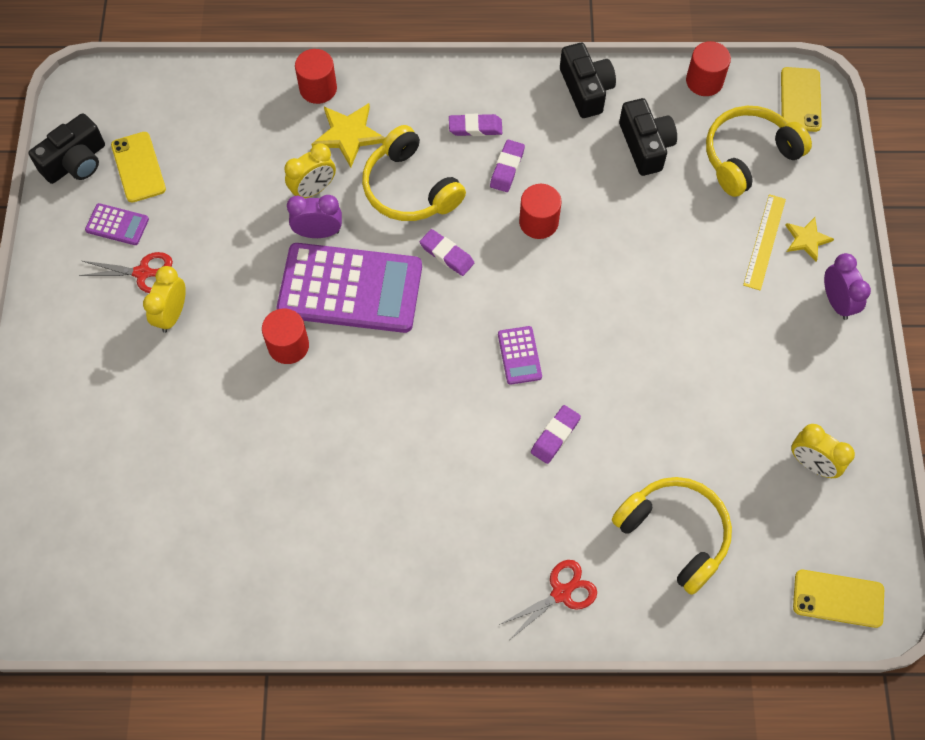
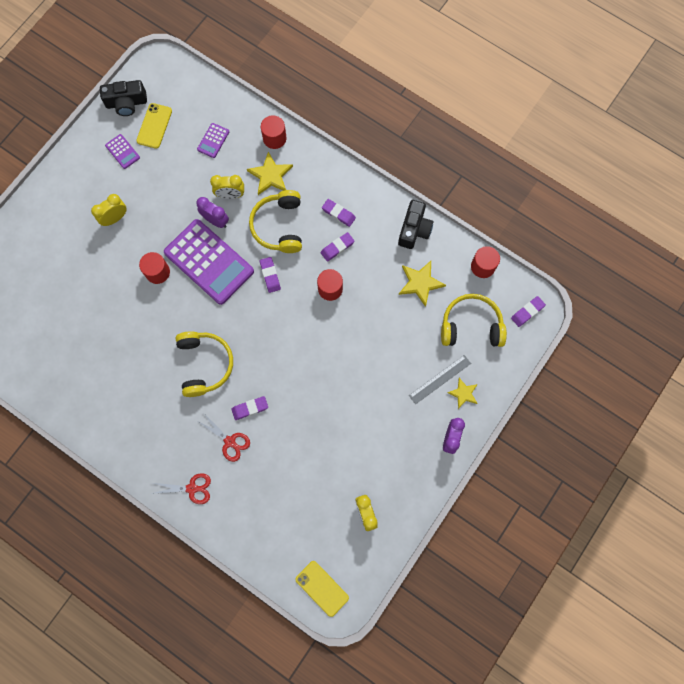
camera: 35 degrees right, 10 degrees up
red scissors [79,252,173,293] -> red scissors moved to [199,414,250,462]
purple calculator [498,326,542,385] -> purple calculator moved to [197,123,229,158]
yellow headphones [612,477,732,595] -> yellow headphones moved to [176,331,233,397]
black camera [619,98,677,176] -> yellow star [399,261,446,307]
yellow ruler [743,194,786,290] -> grey ruler [409,355,471,404]
yellow phone [781,67,822,132] -> purple eraser [511,296,546,327]

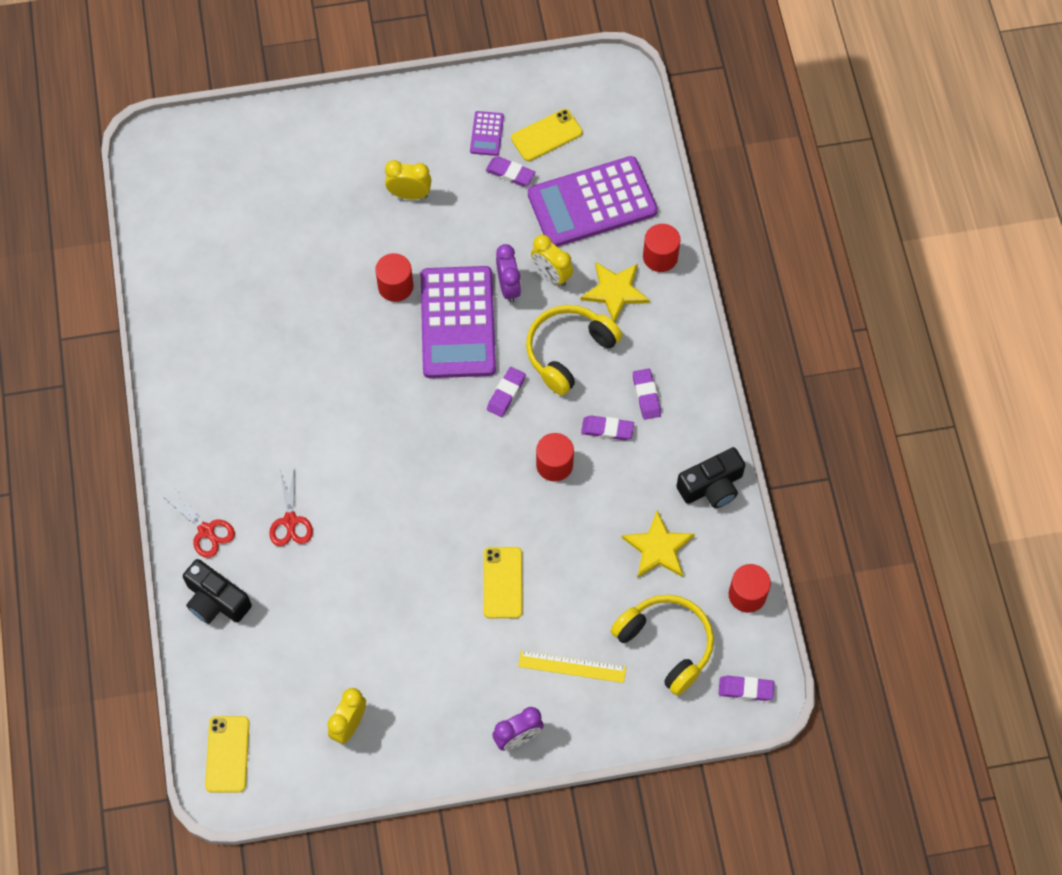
camera: 45 degrees right, 10 degrees down
black camera [100,80,147,116] -> black camera moved to [183,559,252,624]
yellow headphones [176,331,233,397] -> none
purple calculator [197,123,229,158] -> purple calculator [528,156,658,247], size x2.37
purple eraser [231,396,268,420] -> purple eraser moved to [486,156,535,186]
grey ruler [409,355,471,404] -> yellow ruler [518,651,626,683]
yellow star [447,378,478,409] -> none
none -> yellow phone [484,547,523,618]

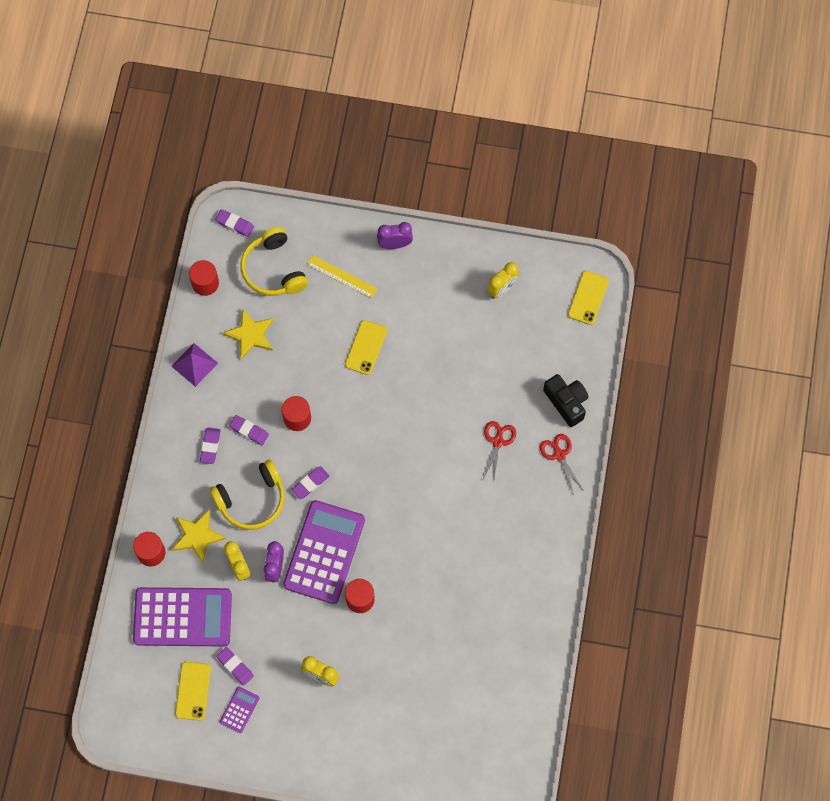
camera: 160 degrees left, 5 degrees up
yellow phone [511,109,582,161] -> yellow phone turned 75 degrees counterclockwise [175,662,211,720]
black camera [676,447,745,508] -> purple pyramid [171,343,218,387]

